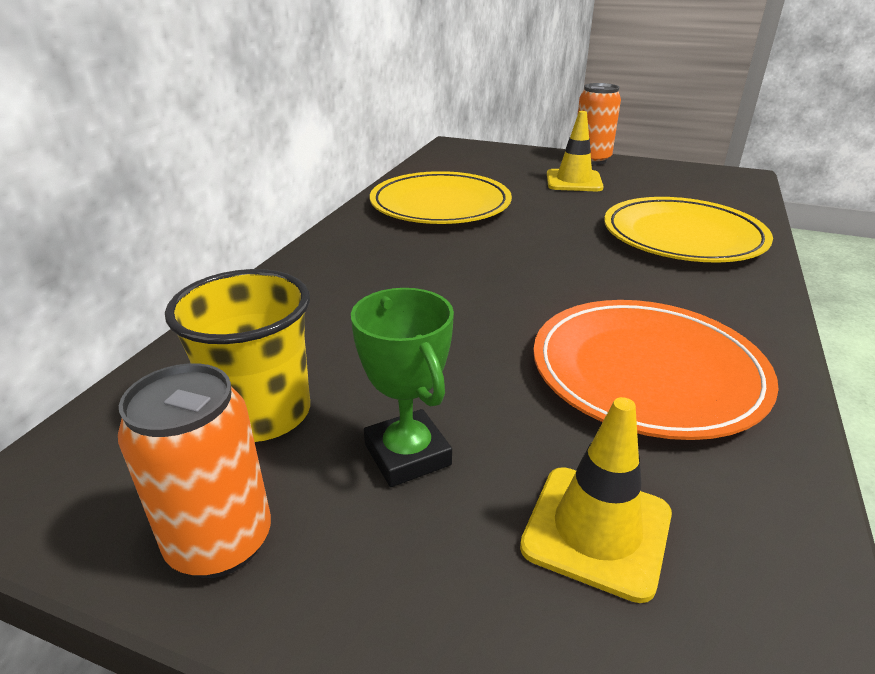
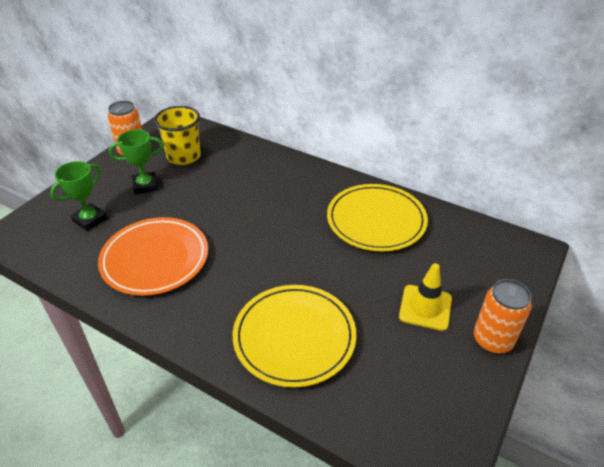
camera: 100 degrees right, 10 degrees up
yellow traffic cone [520,397,672,603] -> green trophy [50,161,107,231]

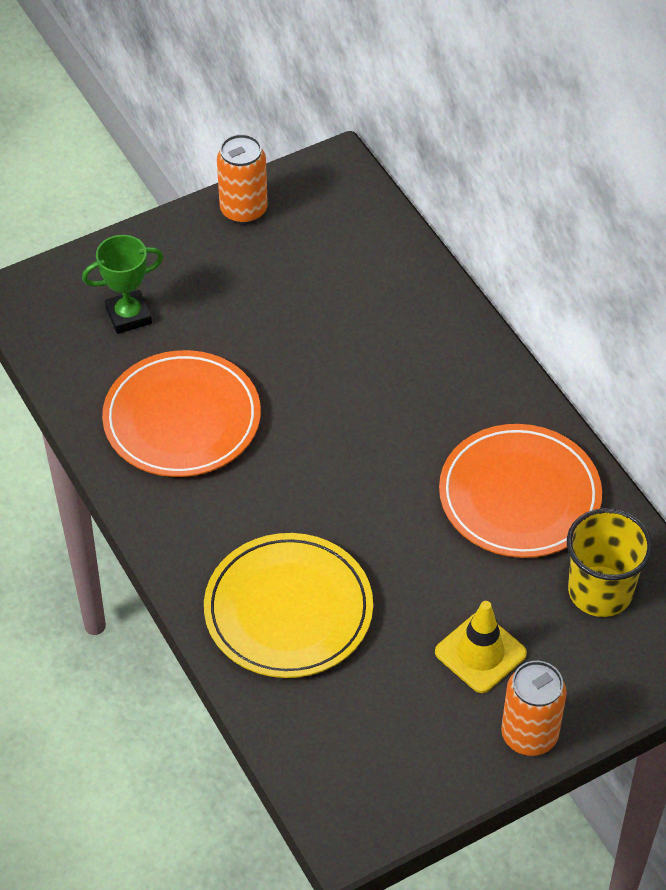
camera: 30 degrees right, 10 degrees up
green trophy [109,129,163,195] -> none
yellow cup [154,106,201,165] -> yellow cup moved to [567,508,653,617]
yellow plate [327,184,428,251] -> orange plate [439,424,602,558]

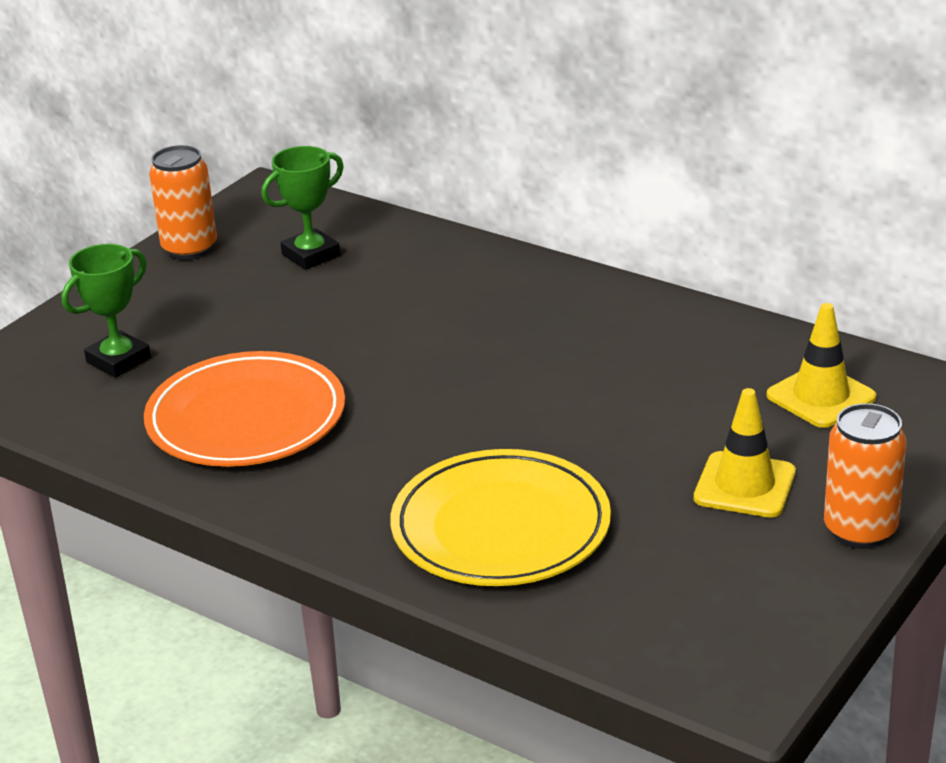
camera: 25 degrees left, 20 degrees down
orange plate [439,424,602,558] -> none
yellow cup [567,508,653,617] -> yellow traffic cone [767,303,876,428]
none -> green trophy [261,146,344,270]

